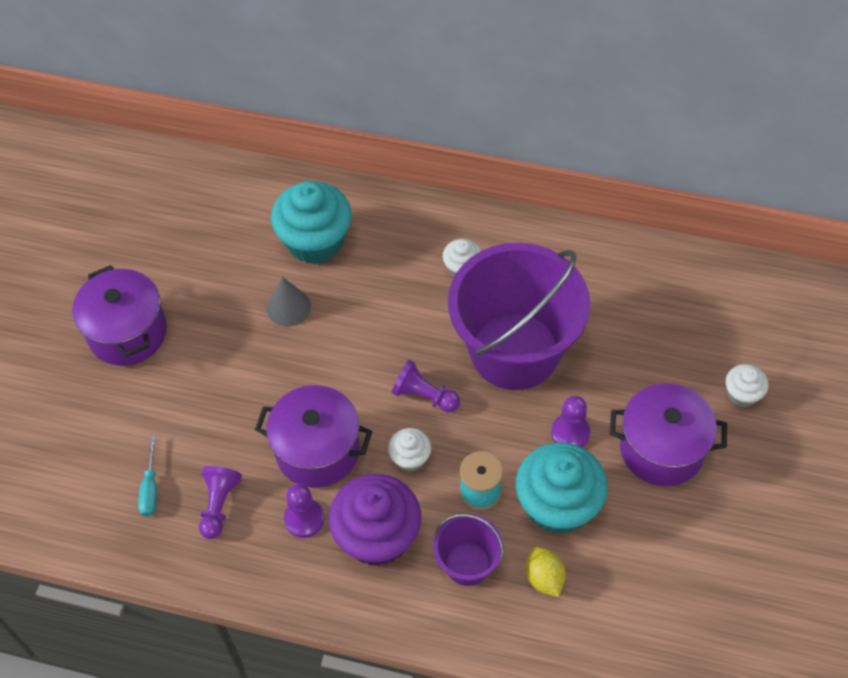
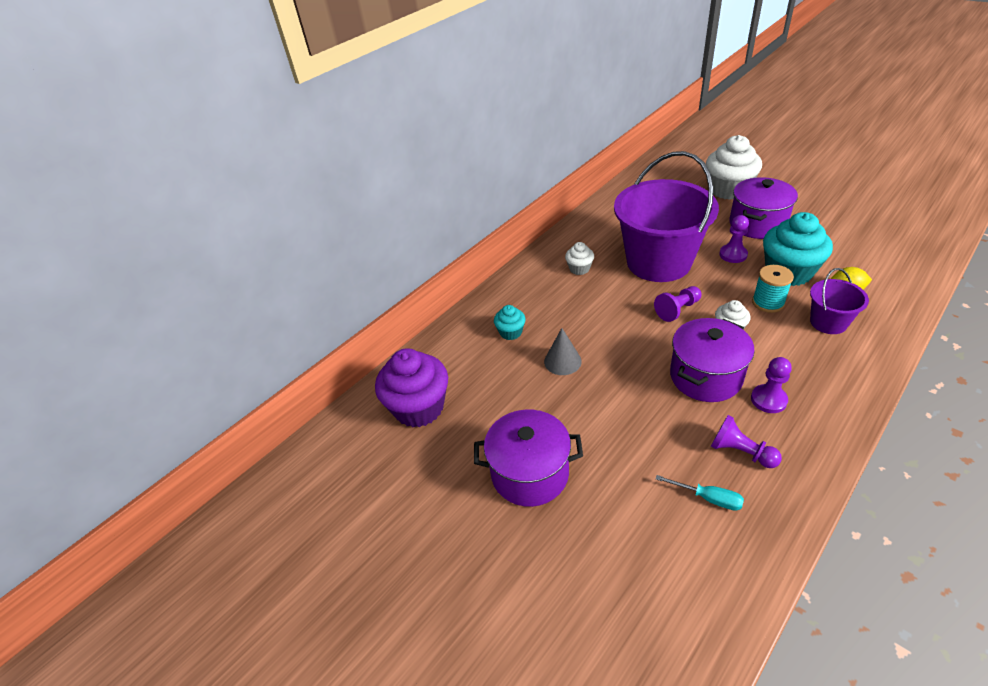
camera: 60 degrees left, 15 degrees down
turquoise cupcake [271,181,352,264] -> turquoise cupcake [494,305,526,340], size x0.49
purple cupcake [329,474,421,566] -> purple cupcake moved to [375,348,448,427]
white cupcake [726,364,768,407] -> white cupcake [706,135,762,200], size x2.03

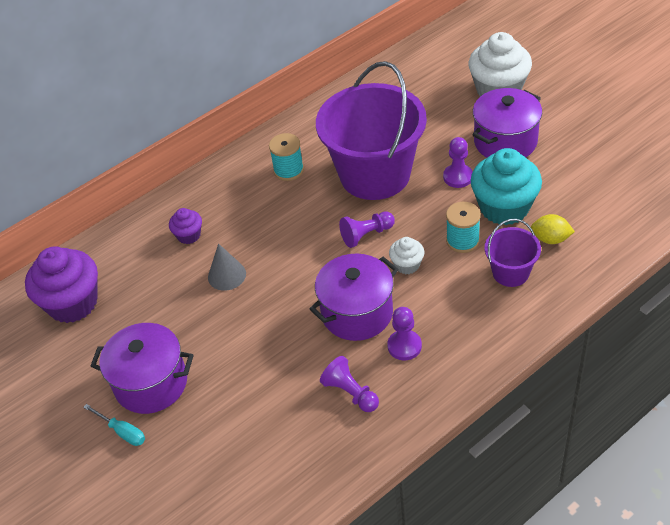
camera: 10 degrees right, 5 degrees up
turquoise cupcake [494,305,526,340] -> purple cupcake [169,208,202,244]
white cupcake [565,242,594,275] -> turquoise spool [269,133,304,181]
turquoise screwdriver [656,475,744,511] -> turquoise screwdriver moved to [83,404,145,446]

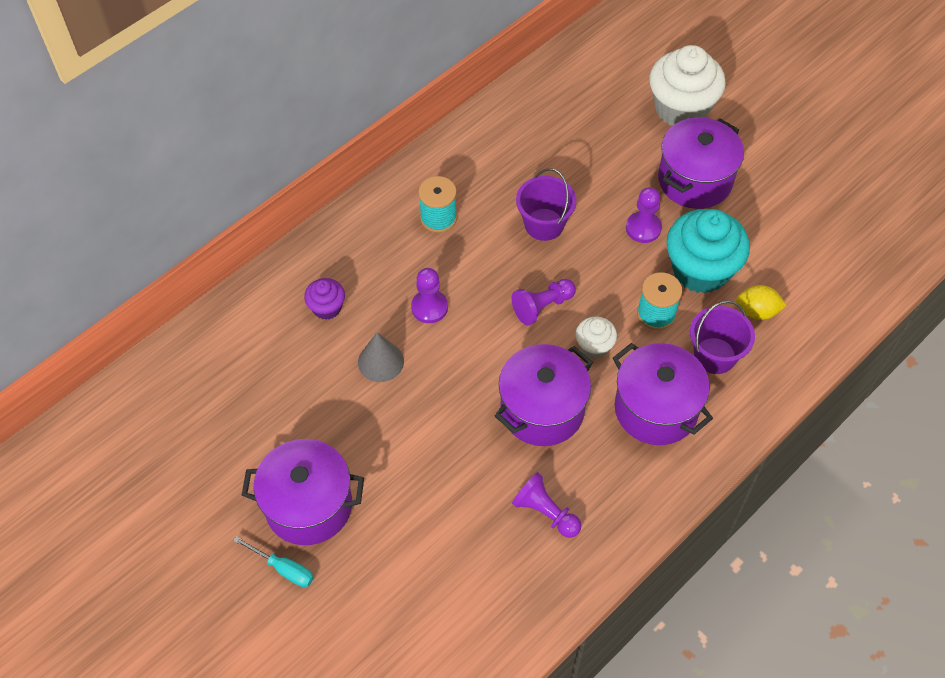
camera: 10 degrees left, 10 degrees up
purple cupcake [25,246,98,323] -> none
purple bucket [316,61,427,200] -> purple bucket [516,168,576,241], size x0.47
purple pawn [387,307,422,360] -> purple pawn moved to [411,268,448,323]
none -> purple pot [613,343,713,445]

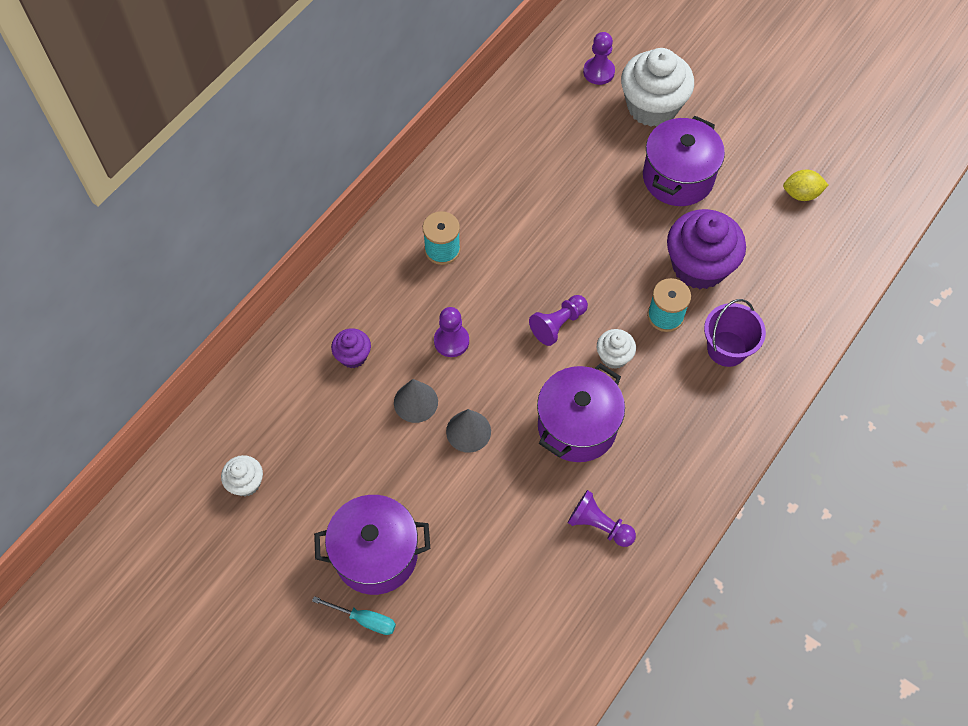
camera: 10 degrees left, 5 degrees up
purple bucket [516,168,576,241] -> none
purple pot [613,343,713,445] -> none
purple pawn [626,187,662,243] -> purple pawn moved to [583,32,615,85]
turquoise cupcake [666,209,750,293] -> purple cupcake [667,209,746,289]
yellow lemon [736,285,787,320] -> yellow lemon moved to [783,170,828,201]
none -> white cupcake [221,455,263,496]
none -> grey cone [446,409,491,453]

